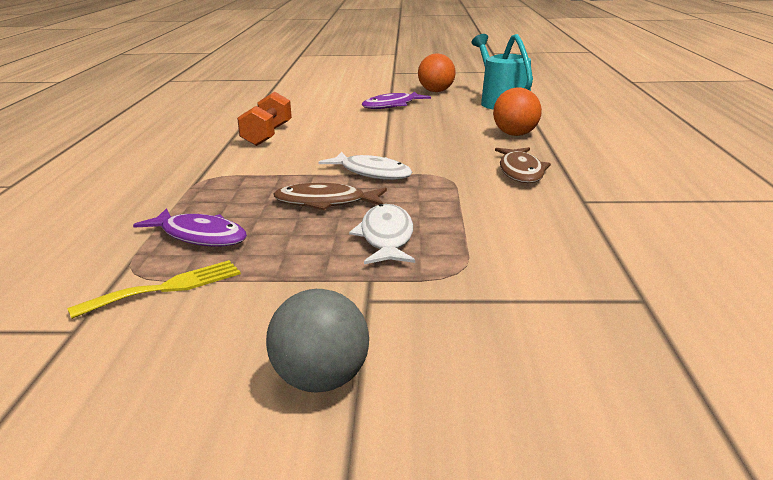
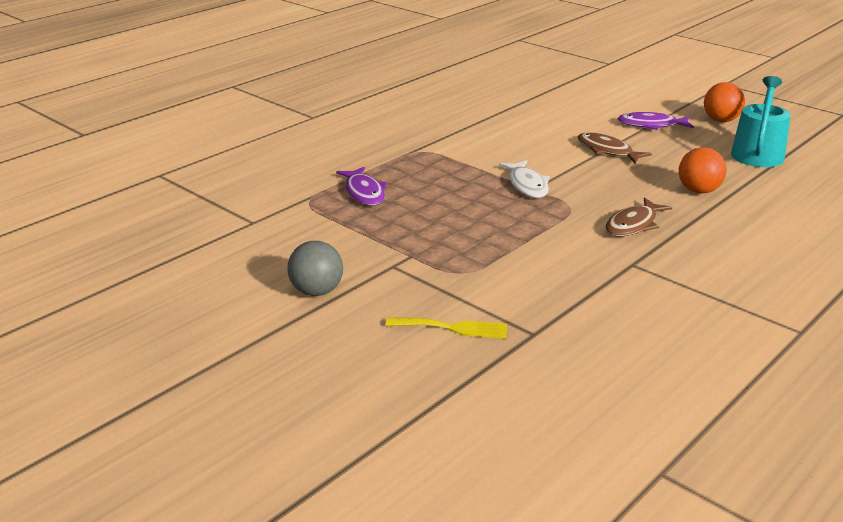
camera: 40 degrees right, 5 degrees up
yellow fork [67,260,241,319] -> yellow fork moved to [386,317,507,339]
orange dumbbell [237,92,292,146] -> none
brown fish [273,183,387,210] -> brown fish moved to [578,133,652,163]
white fish [349,204,415,264] -> none

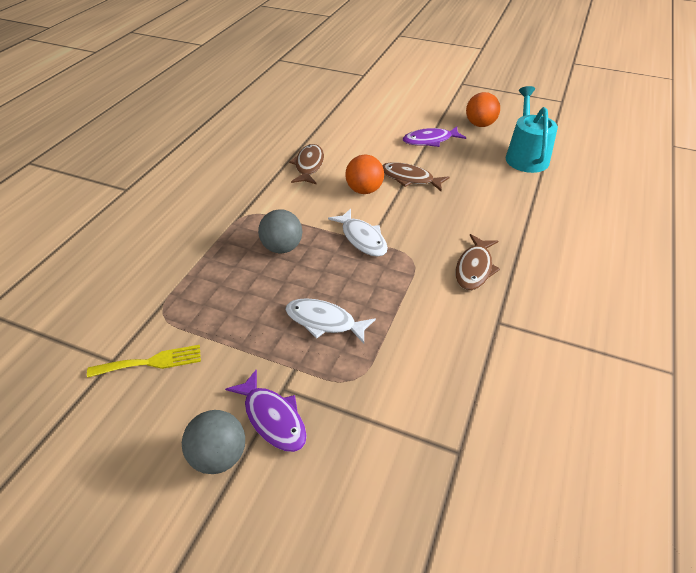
camera: 20 degrees left, 15 degrees up
purple fish [336,167,387,205] -> purple fish moved to [225,369,307,452]
yellow fork [386,317,507,339] -> yellow fork moved to [87,345,201,378]
orange ball [679,147,726,194] -> orange ball moved to [345,155,384,194]
none -> grey ball [258,209,302,253]
none -> white fish [285,298,376,344]
none -> brown fish [289,144,324,185]

